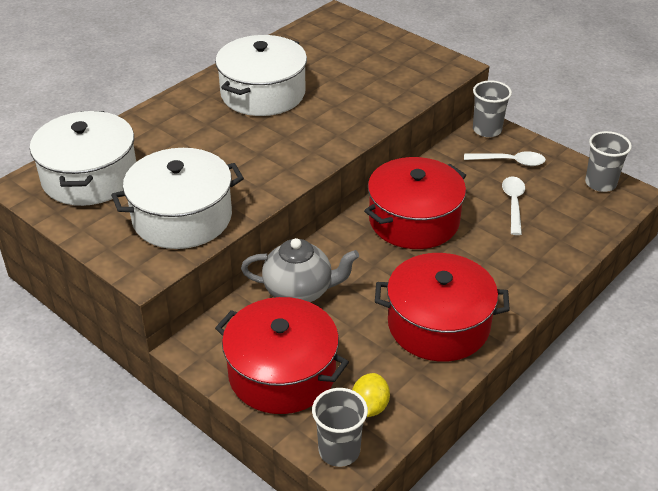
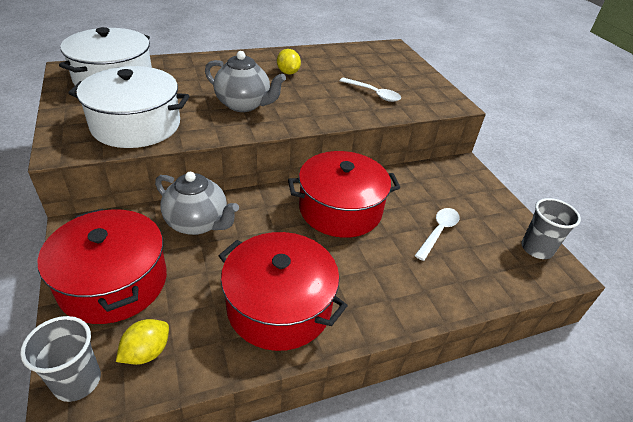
camera: 25 degrees right, 0 degrees up
white pot [215,35,307,116] -> yellow lemon [277,49,301,74]
white spoon [464,151,546,166] -> white spoon moved to [340,78,401,102]
grey cup [473,80,512,137] -> none
none -> grey teapot [205,51,286,112]

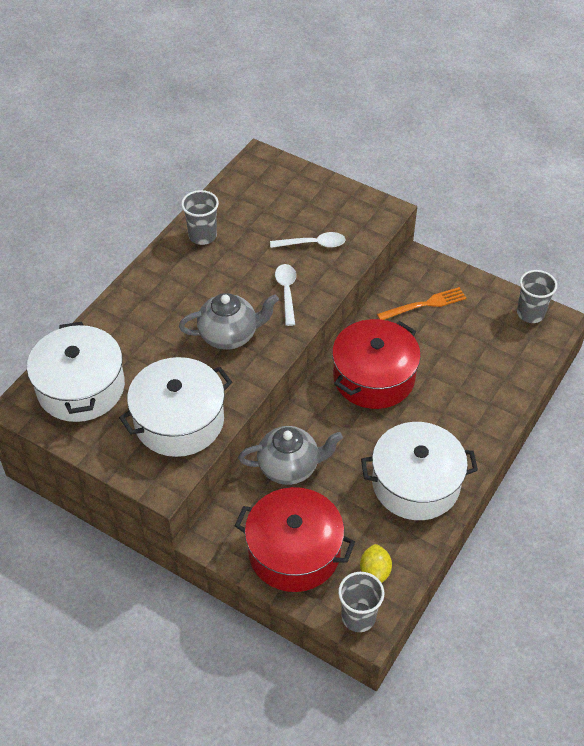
camera: 35 degrees left, 10 degrees up
red pot [219,232,348,351] -> white pot [361,422,478,520]
yellow lemon [277,49,301,74] -> none
white spoon [415,208,460,261] -> white spoon moved to [275,264,296,326]
none -> grey cup [181,190,219,245]
none -> orange fork [377,287,466,320]

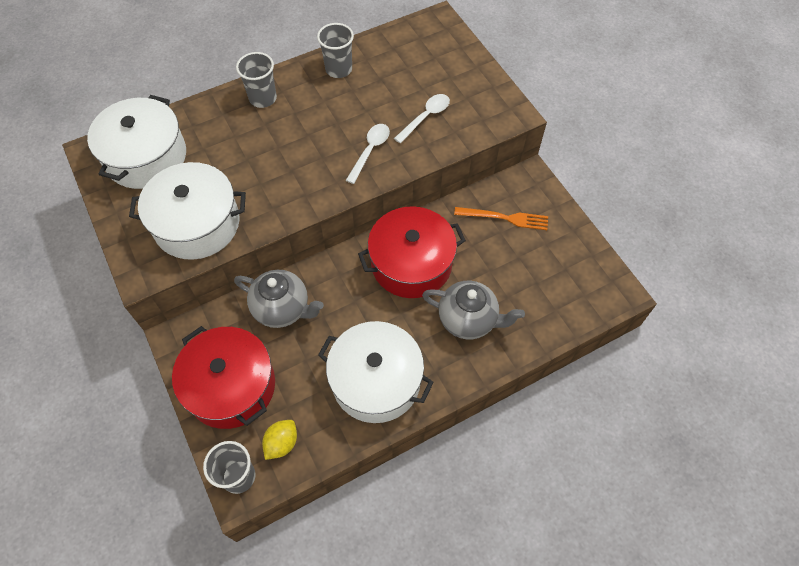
camera: 30 degrees right, 10 degrees up
grey teapot [179,293,279,350] -> grey teapot moved to [422,281,525,339]
white spoon [270,232,346,248] -> white spoon turned 75 degrees counterclockwise [394,94,450,143]
grey cup [517,270,557,323] -> grey cup moved to [236,52,277,108]

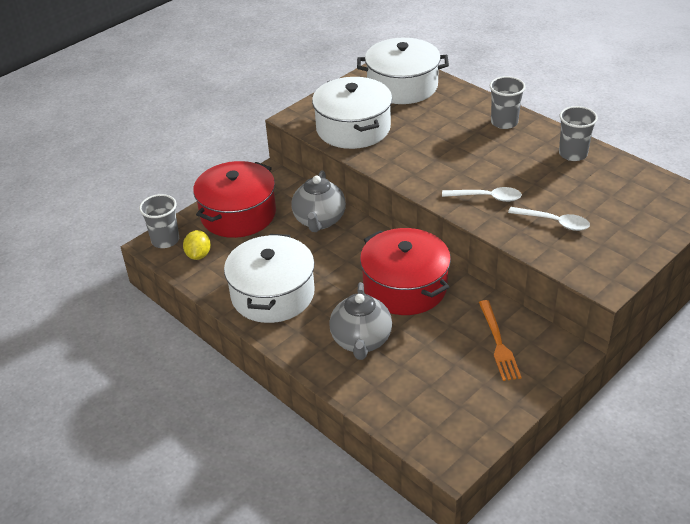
camera: 75 degrees right, 20 degrees down
yellow lemon [262,420,297,460] -> yellow lemon turned 75 degrees clockwise [183,230,211,260]

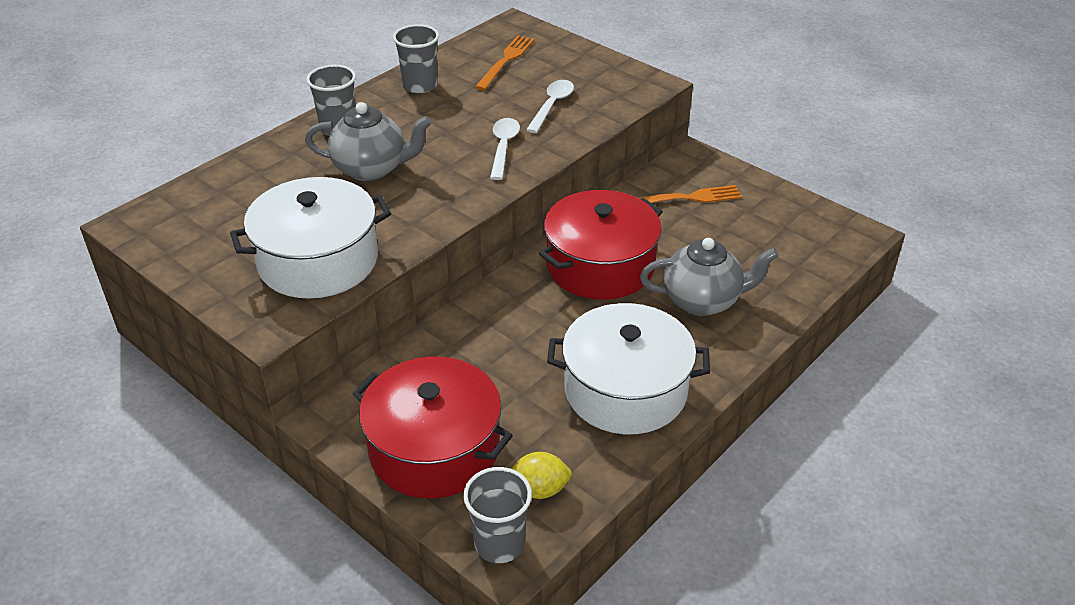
camera: 95 degrees left, 0 degrees up
grey teapot [291,170,346,232] -> grey teapot moved to [305,102,432,181]
white pot [357,38,449,104] -> none
none -> orange fork [475,35,535,91]

